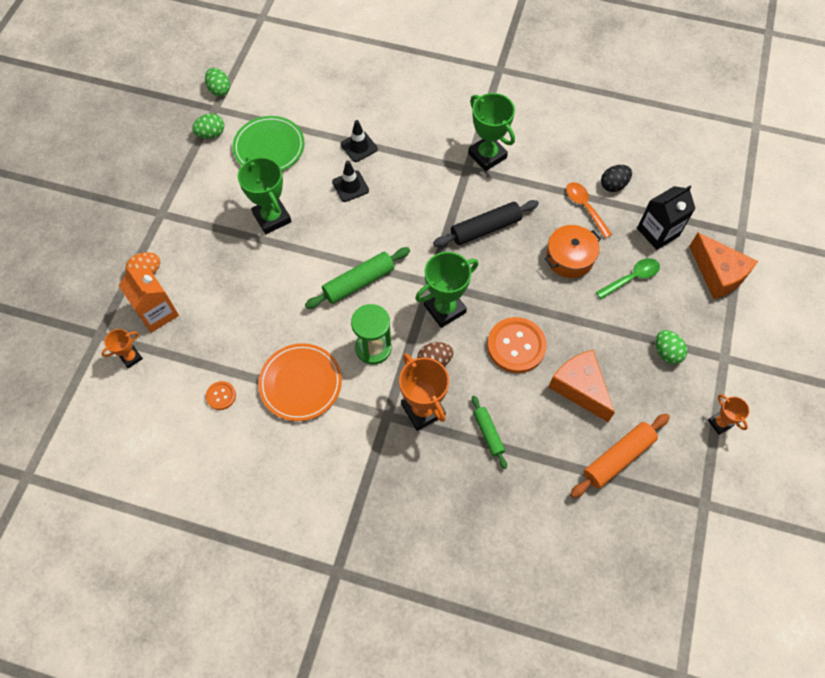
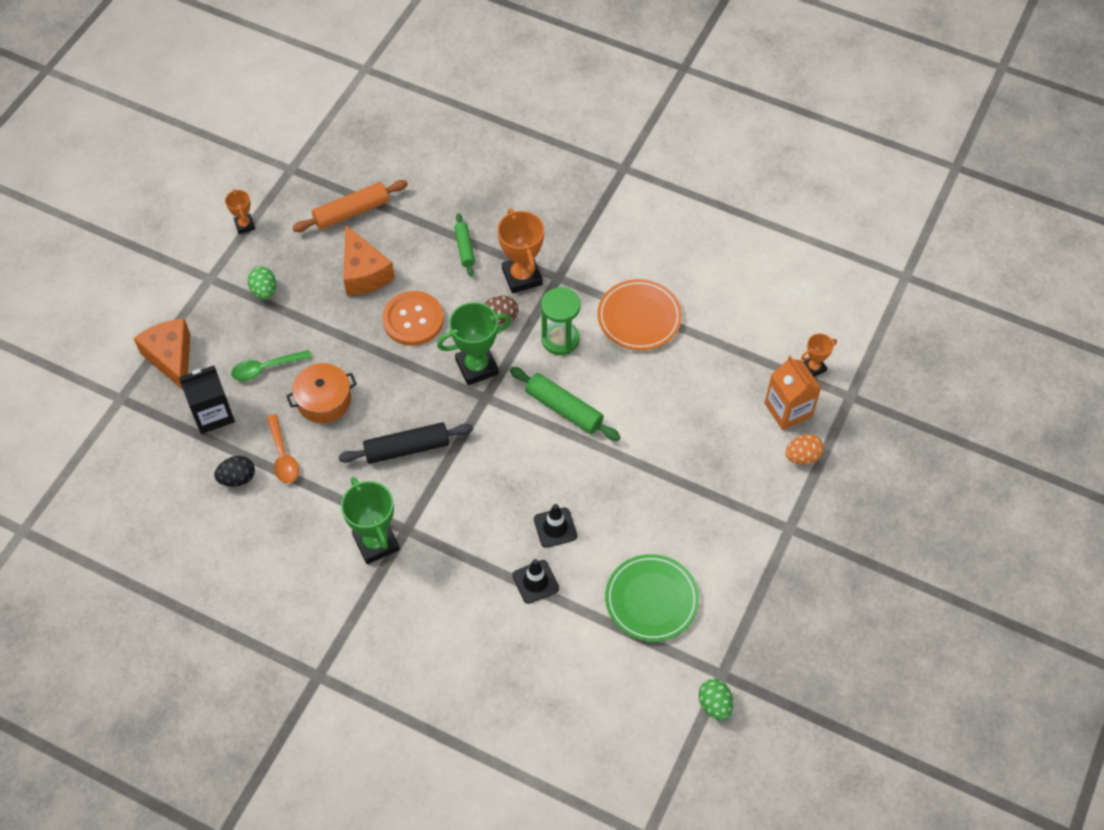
camera: 170 degrees left, 5 degrees down
green egg [192,113,224,139] -> none
orange button [206,381,236,410] -> none
green trophy [238,157,291,234] -> none
green rolling pin [305,247,410,309] -> green rolling pin turned 60 degrees clockwise [510,367,620,441]

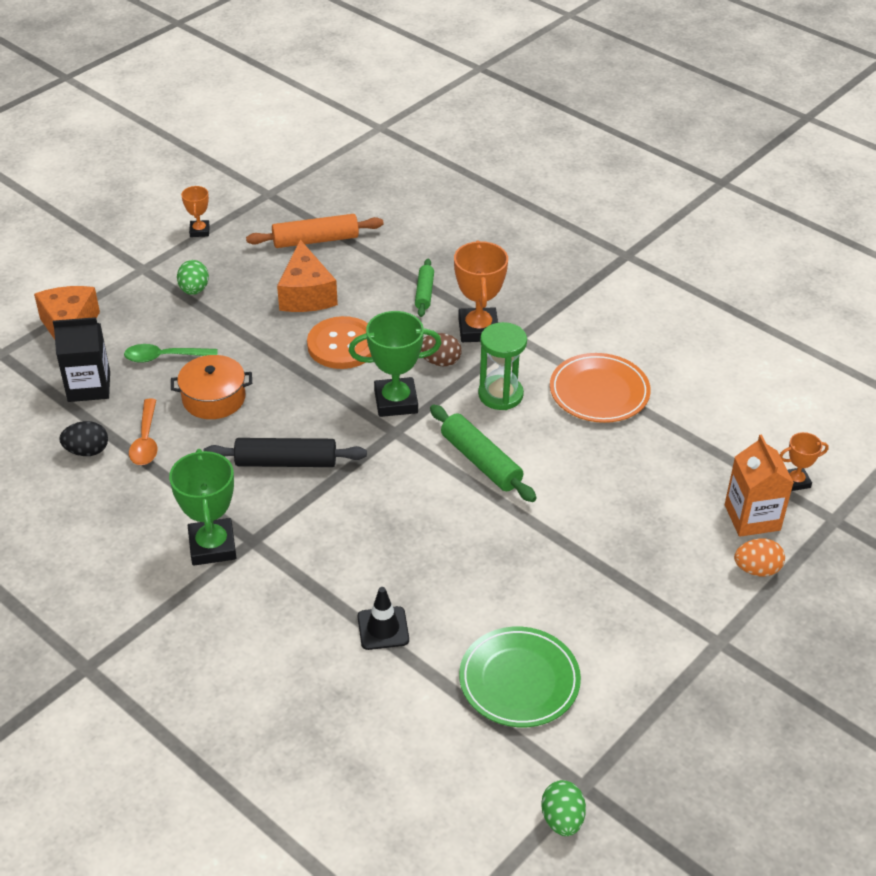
camera: 15 degrees right, 15 degrees down
black traffic cone [534,504,577,548] -> none

